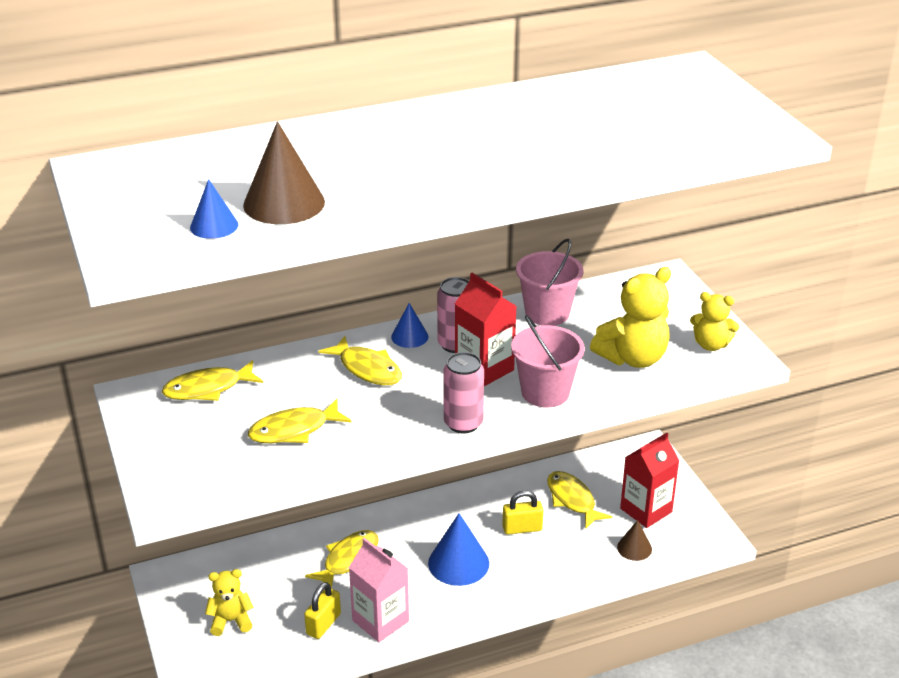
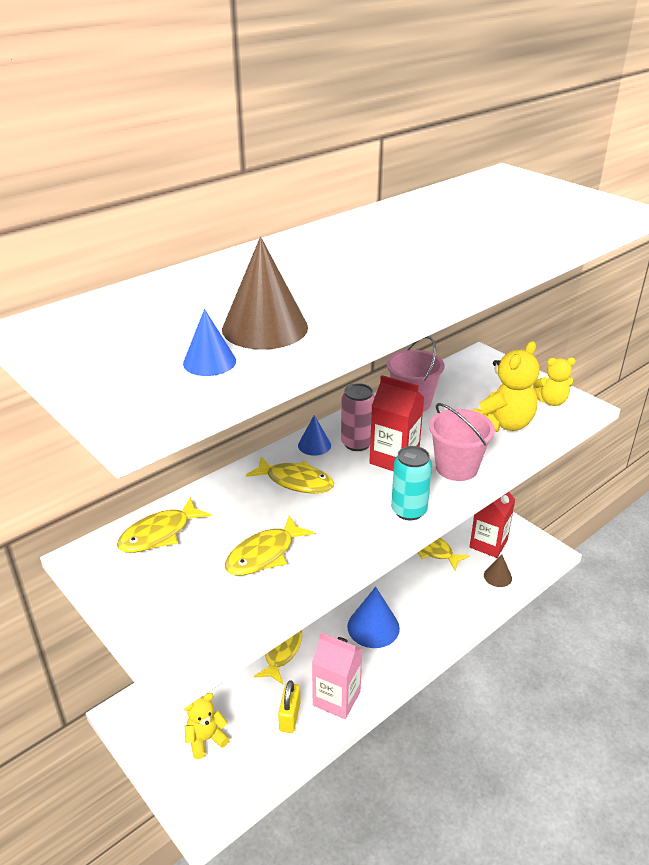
camera: 20 degrees left, 0 degrees up
pink can [444,352,484,433] -> turquoise can [391,446,432,521]
yellow padlock [502,490,543,535] -> none

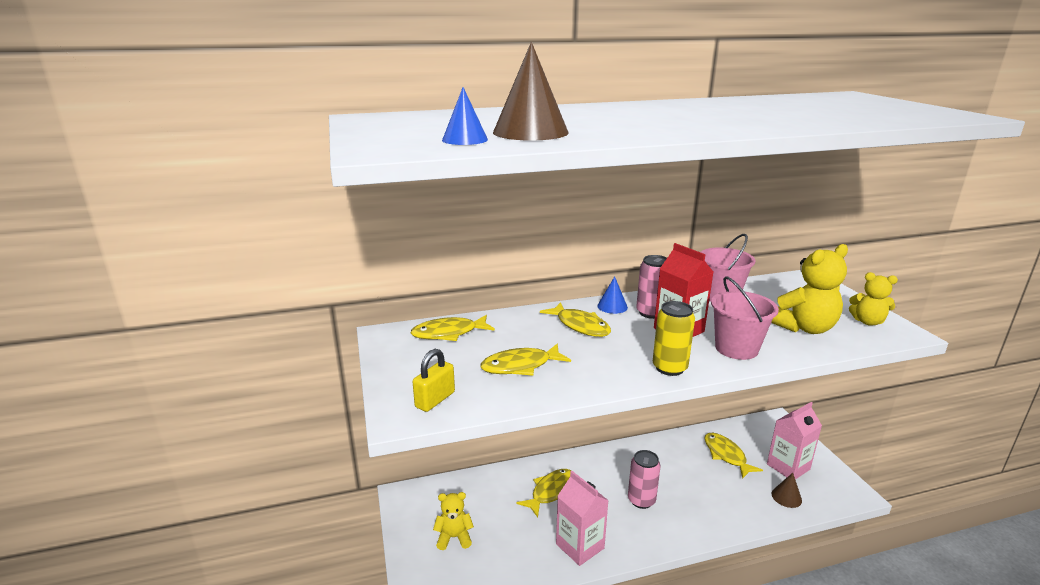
camera: 25 degrees right, 10 degrees down
yellow padlock [278,680,301,733] -> yellow padlock moved to [413,349,455,412]
blue cone [347,587,400,648] -> pink can [628,450,660,509]
turquoise can [391,446,432,521] -> yellow can [653,301,695,376]
red carton [470,492,515,558] -> pink carton [767,402,822,480]

